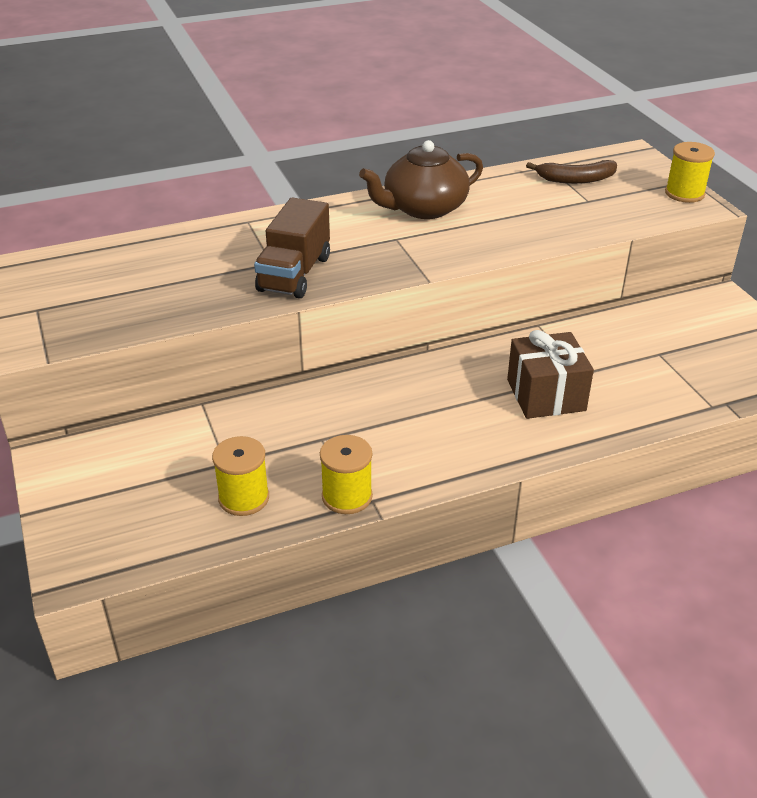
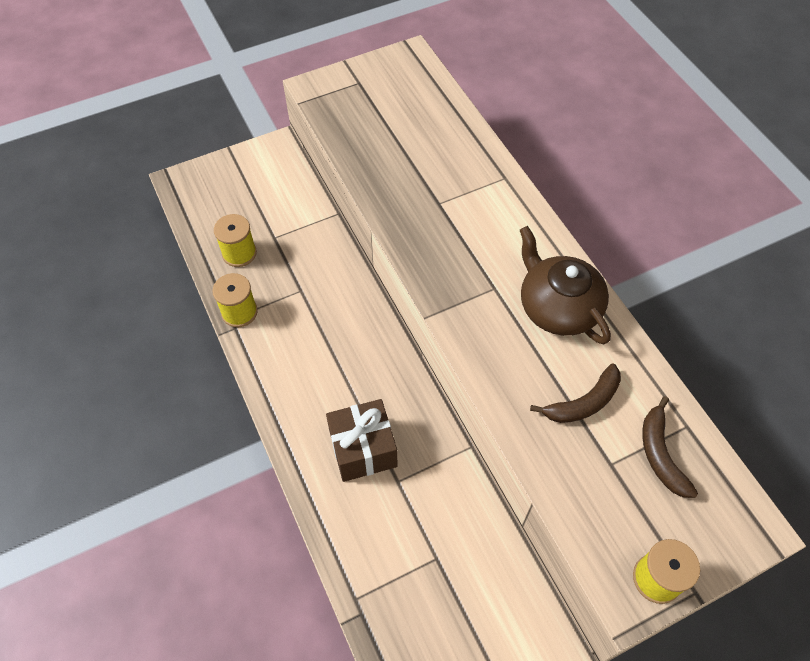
camera: 85 degrees right, 20 degrees up
brown truck [254,198,330,298] -> none
none -> brown banana [530,364,621,423]

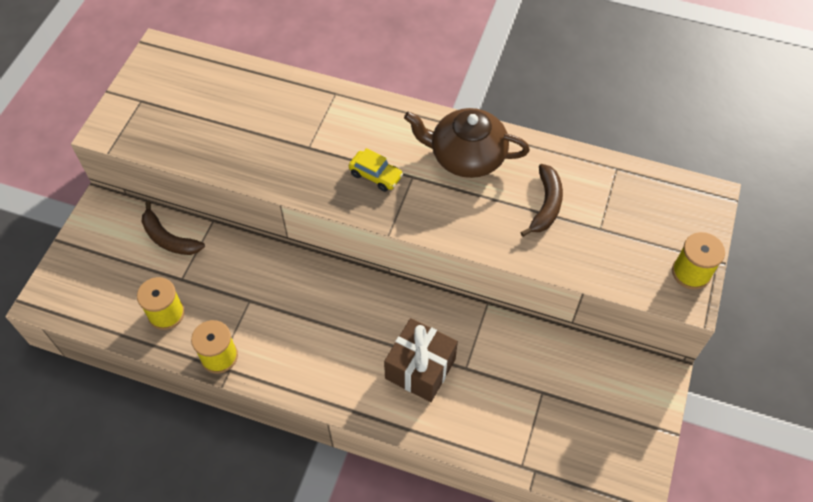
camera: 45 degrees left, 0 degrees up
brown banana [642,396,698,498] -> brown banana moved to [142,201,205,255]
none -> yellow car [349,148,403,192]

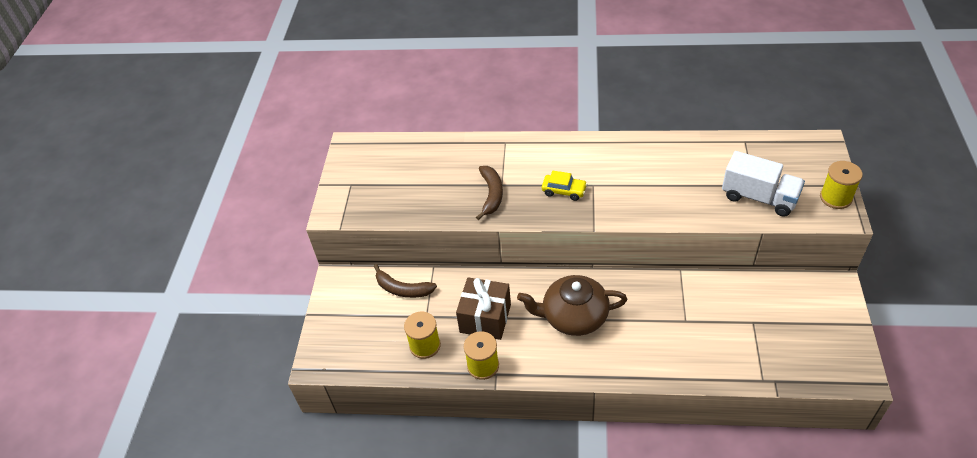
camera: 10 degrees left, 10 degrees down
brown gift [384,318,458,402] -> brown gift moved to [456,277,511,340]
brown teapot [404,108,530,178] -> brown teapot moved to [517,275,627,336]
brown banana [520,164,563,237] -> brown banana moved to [476,166,503,220]
none -> white truck [722,151,805,217]

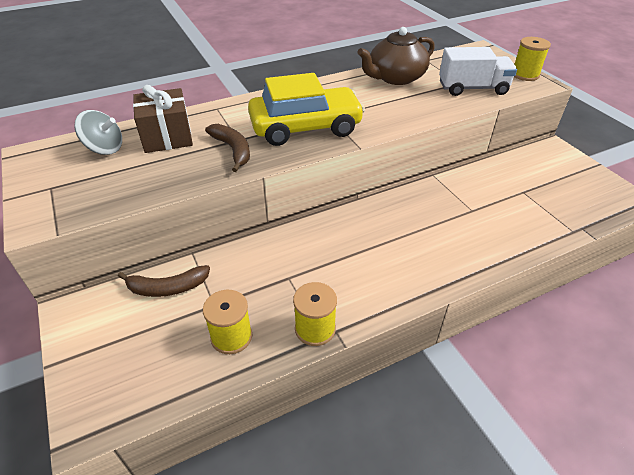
camera: 35 degrees left, 5 degrees down
brown gift [456,277,511,340] -> brown gift moved to [133,85,193,153]
brown teapot [517,275,627,336] -> brown teapot moved to [357,27,435,85]
yellow car [542,171,587,201] -> yellow car [248,73,365,146], size x2.31
none -> grey spinning top [74,110,122,155]

